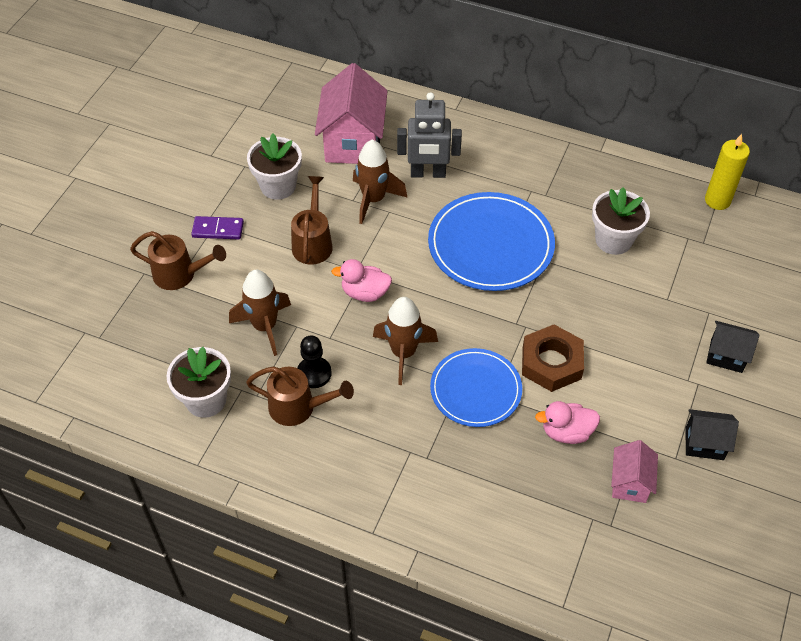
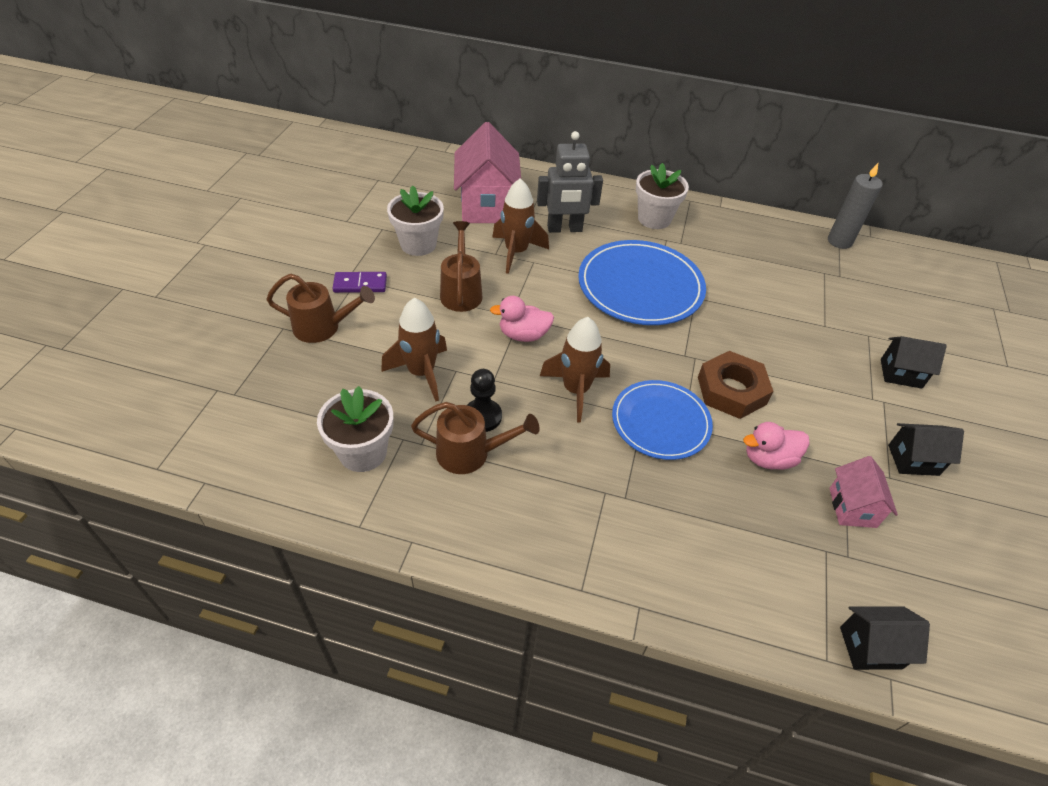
camera: 10 degrees left, 5 degrees down
white flower pot [592,187,650,255] -> white flower pot moved to [636,163,689,229]
yellow candle [705,134,750,210] -> grey candle [828,163,883,249]
none -> black house [840,606,930,670]

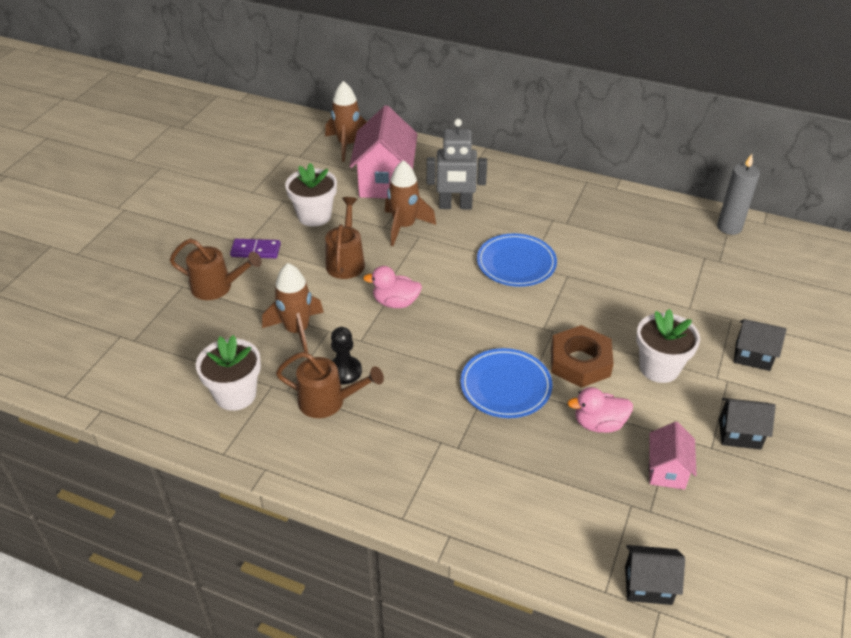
camera: 10 degrees right, 5 degrees down
brown rocket [540,317,610,423] -> brown rocket moved to [325,81,367,162]
blue plate [578,240,706,325] -> blue plate [477,233,557,287], size x0.66
white flower pot [636,163,689,229] -> white flower pot moved to [636,309,700,383]

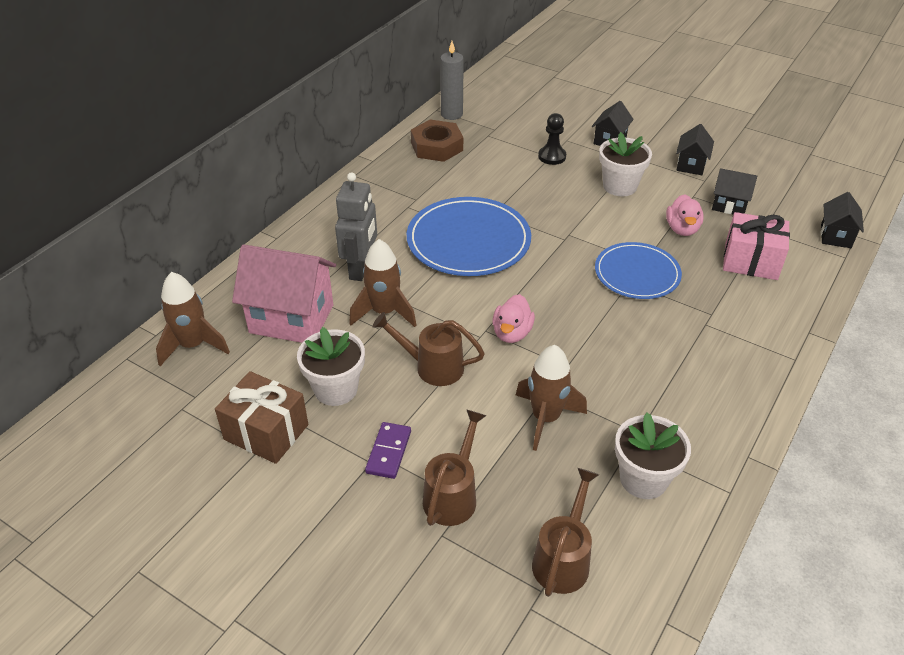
camera: 80 degrees left, 0 degrees up
brown watering can [276,352,384,418] -> brown watering can moved to [532,468,599,597]
black pawn [331,327,362,385] -> black pawn moved to [538,113,566,165]
blue plate [477,233,557,287] -> blue plate [407,197,531,276], size x1.51
brown nut [551,325,614,388] -> brown nut moved to [411,119,463,162]
pink house [649,422,697,490] -> black house [712,168,757,215]
none -> brown gift [215,371,308,464]
none -> pink gift [723,212,790,280]

